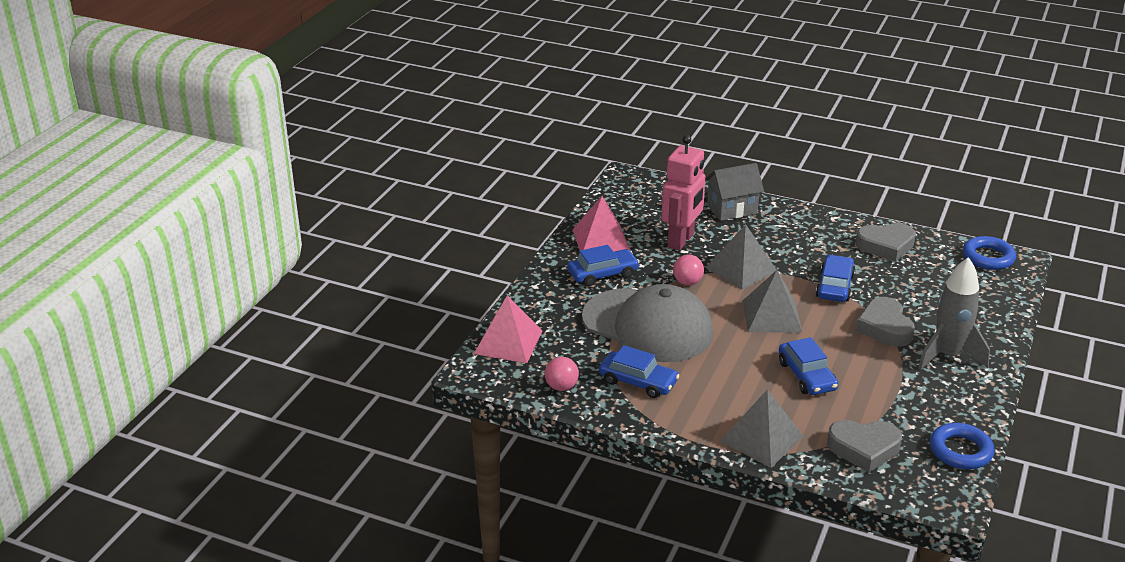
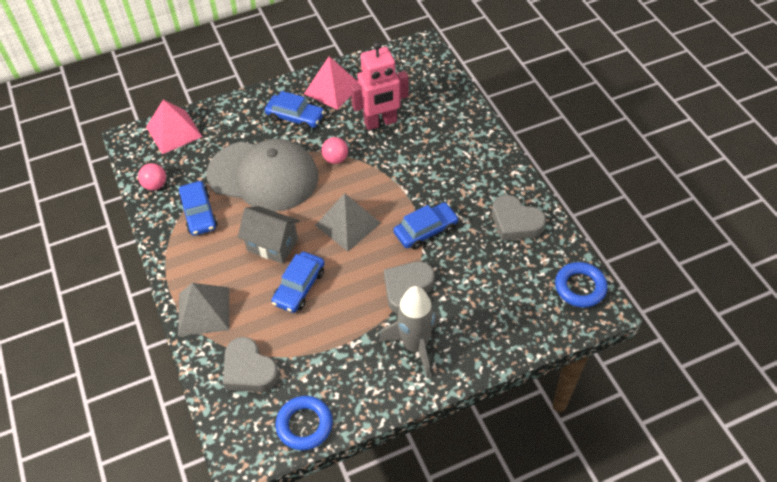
camera: 45 degrees right, 20 degrees up
grey cap [582,284,713,362] -> grey cap turned 60 degrees counterclockwise [207,139,319,212]
grey house [705,163,764,221] -> grey house moved to [238,206,299,264]
grey pyramid [706,224,776,290] -> none

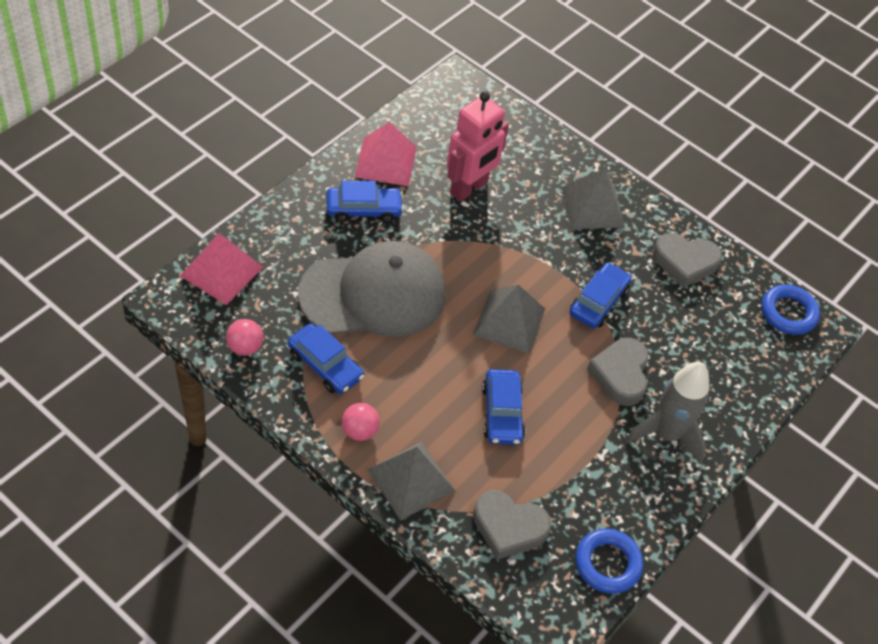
camera: 35 degrees left, 0 degrees up
grey house [238,206,299,264] -> none
pink ball [321,137,348,164] -> pink ball moved to [342,403,380,441]
none -> grey pyramid [562,169,625,229]

